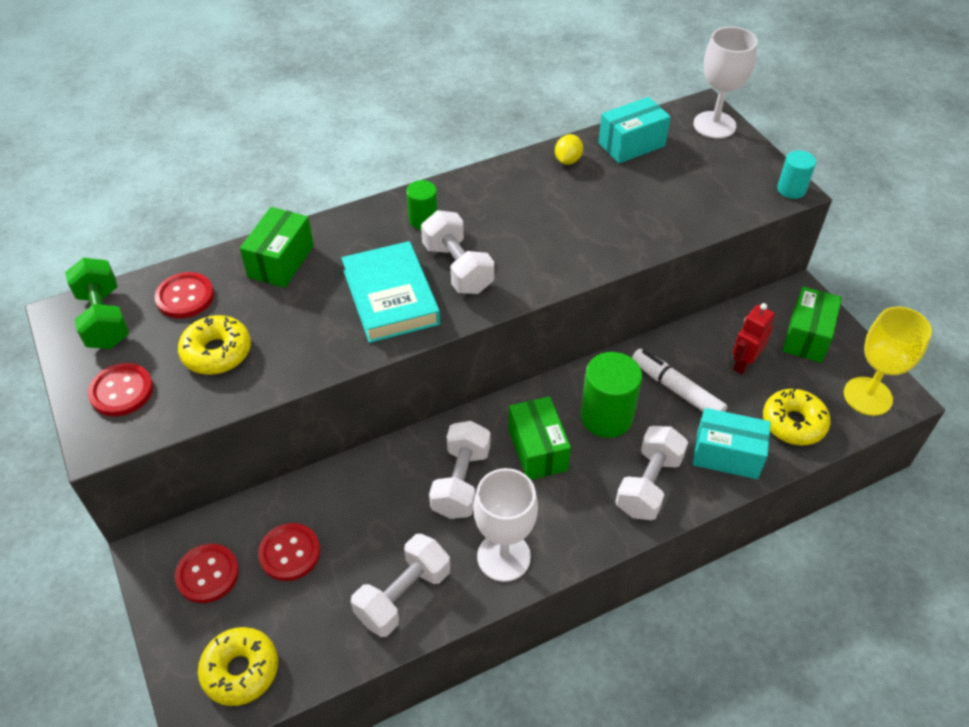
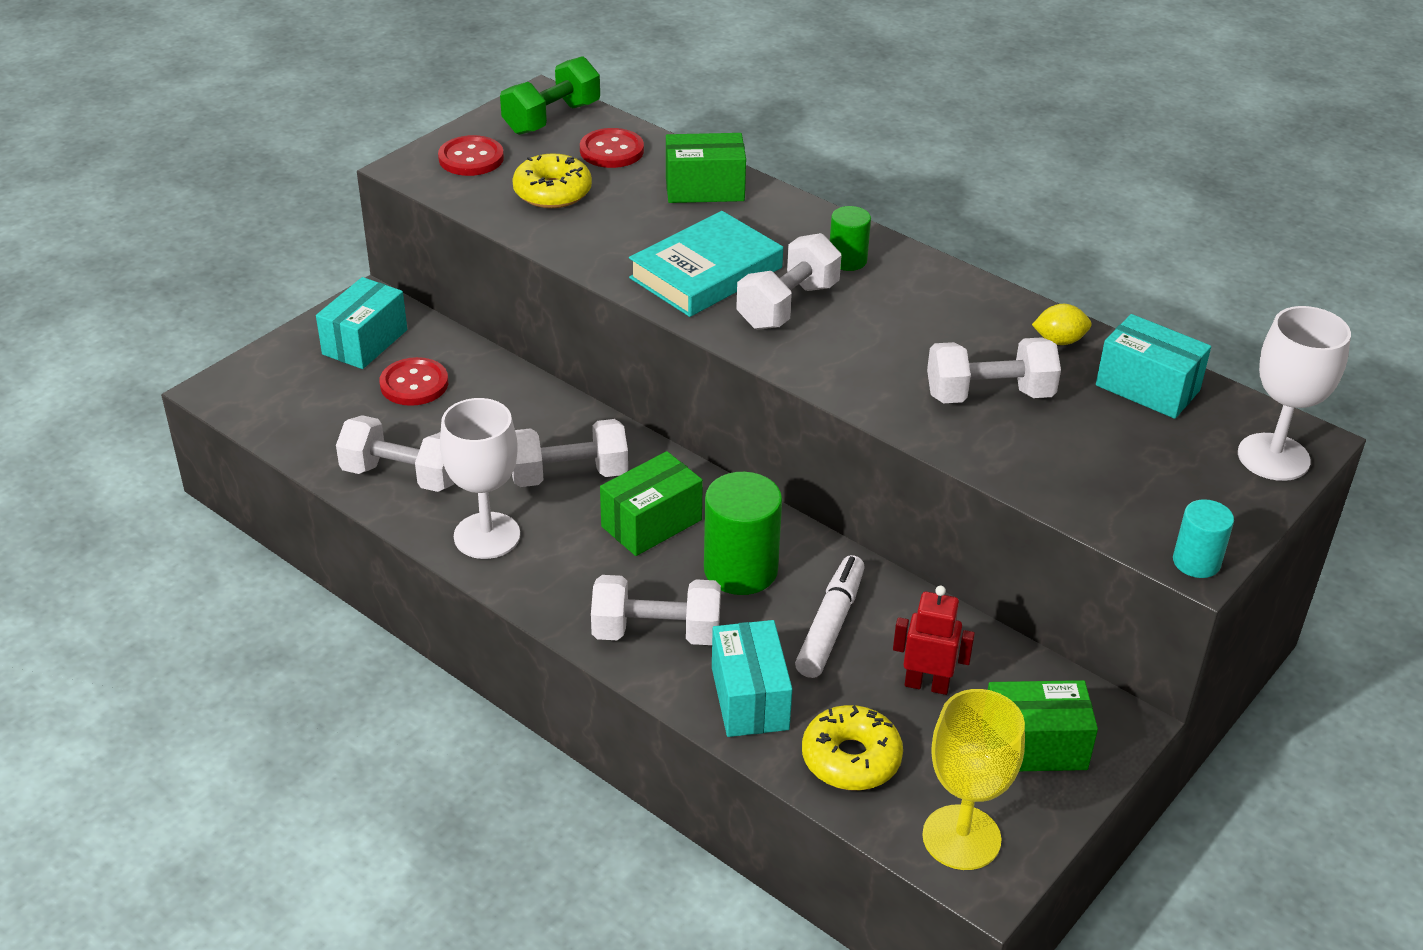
camera: 65 degrees right, 10 degrees down
red button [175,544,239,603] -> turquoise box [316,277,407,369]
yellow donut [198,627,278,706] -> none
none -> white dumbbell [927,337,1061,403]

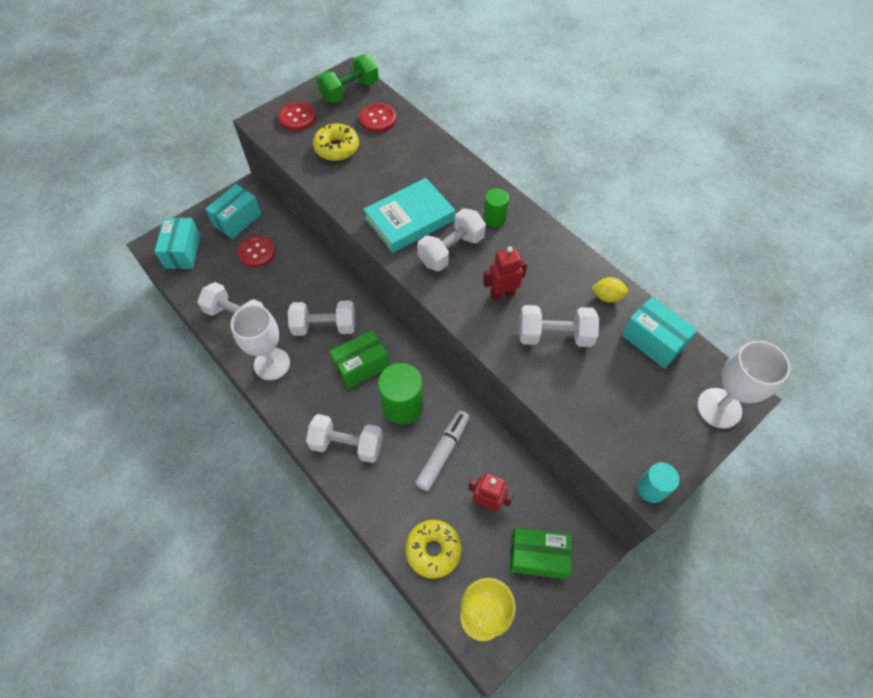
camera: 10 degrees right, 20 degrees up
green box [666,133,746,203] -> none
turquoise box [712,620,792,737] -> turquoise box moved to [154,218,201,269]
none -> red robot [483,246,527,301]

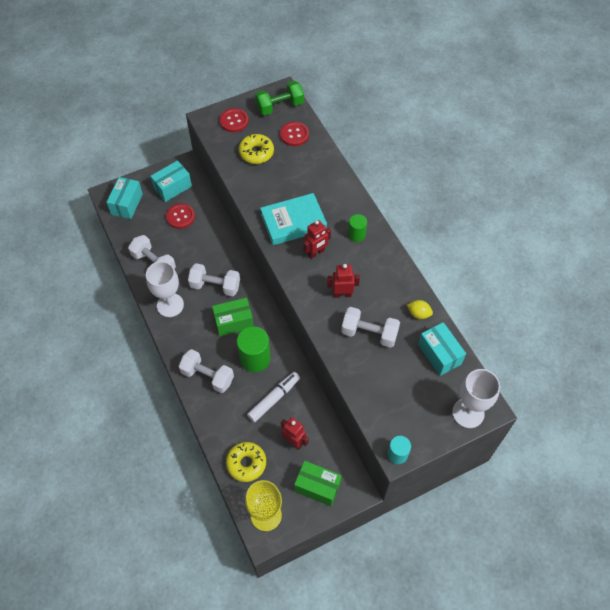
camera: 15 degrees right, 0 degrees up
white dumbbell [417,208,486,271] -> red robot [304,220,331,259]

